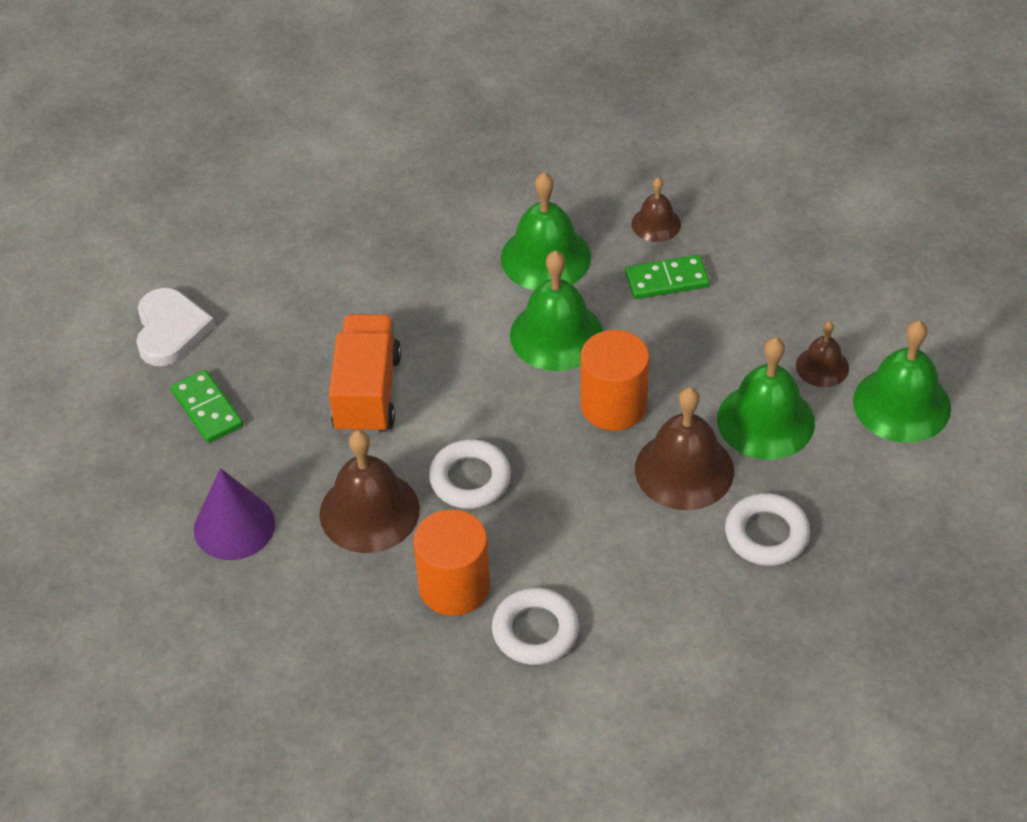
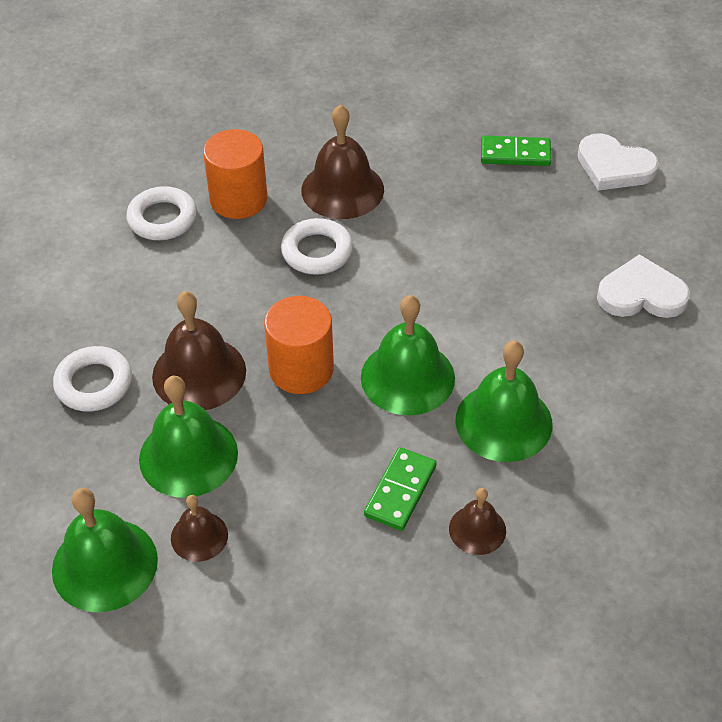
camera: 125 degrees right, 0 degrees up
purple cone [194,468,275,560] -> none
orange truck [329,314,401,434] -> none
none -> white heart [597,254,690,318]

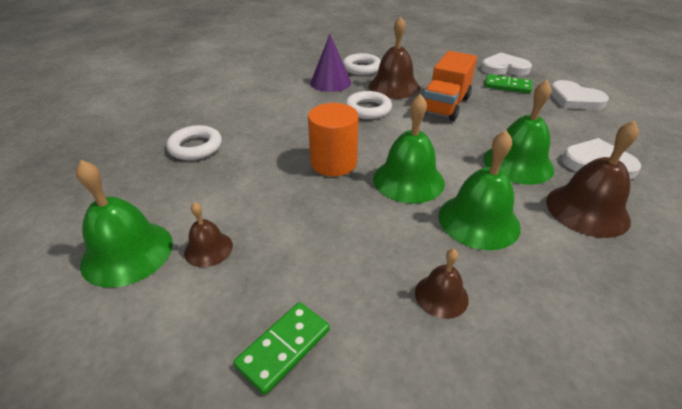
camera: 15 degrees right, 10 degrees down
white ring [126,186,197,240] -> white ring moved to [343,53,381,75]
green bell [139,376,238,498] -> green bell moved to [483,80,554,185]
brown bell [152,291,246,410] -> brown bell moved to [546,120,639,238]
orange cylinder [203,129,268,219] -> purple cone [310,34,351,92]
green domino [364,447,436,531] -> green domino moved to [233,302,330,395]
none -> orange truck [423,51,477,121]
none -> white heart [481,53,532,76]

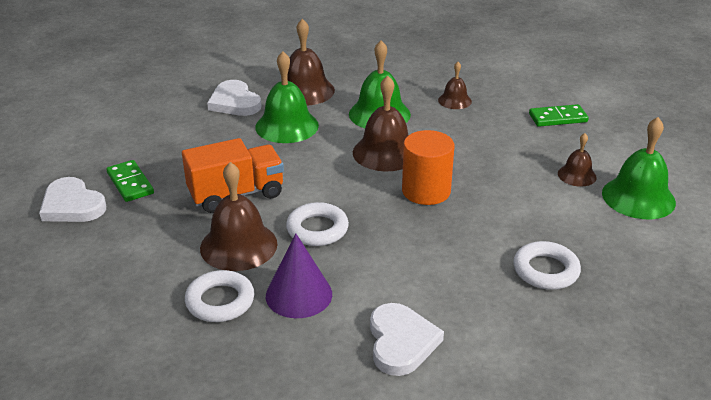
camera: 140 degrees left, 5 degrees down
green bell [373,94,445,204] -> brown bell [353,75,408,171]
white heart [551,80,609,110] -> white heart moved to [370,303,444,376]

